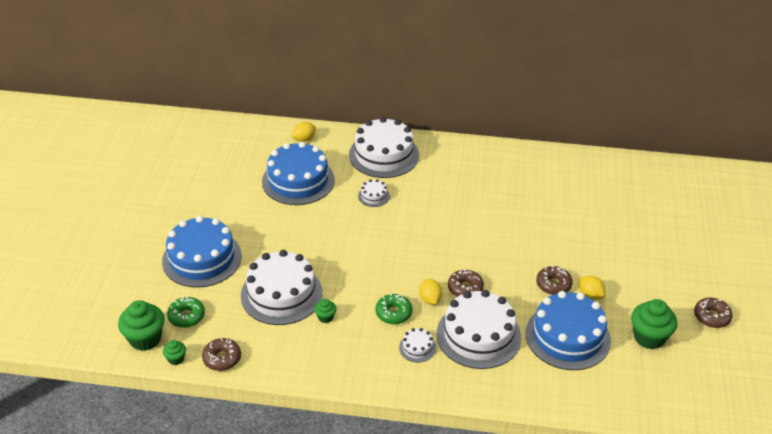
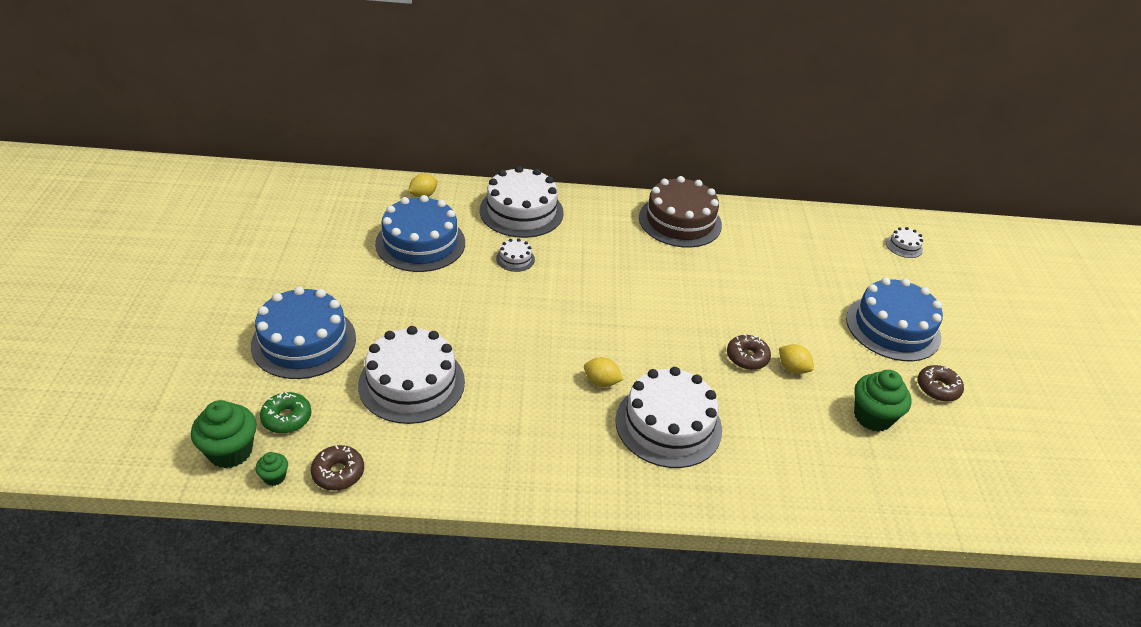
camera: 10 degrees left, 0 degrees up
green cupcake [314,299,336,323] -> none
green donut [376,294,412,324] -> none
white cake [399,328,436,362] -> white cake moved to [886,227,923,258]
yellow lemon [419,279,443,305] -> yellow lemon turned 45 degrees counterclockwise [584,357,623,387]
brown donut [448,269,484,297] -> none
blue cake [525,291,611,370] -> blue cake moved to [846,277,943,361]
none -> brown cake [639,176,722,248]

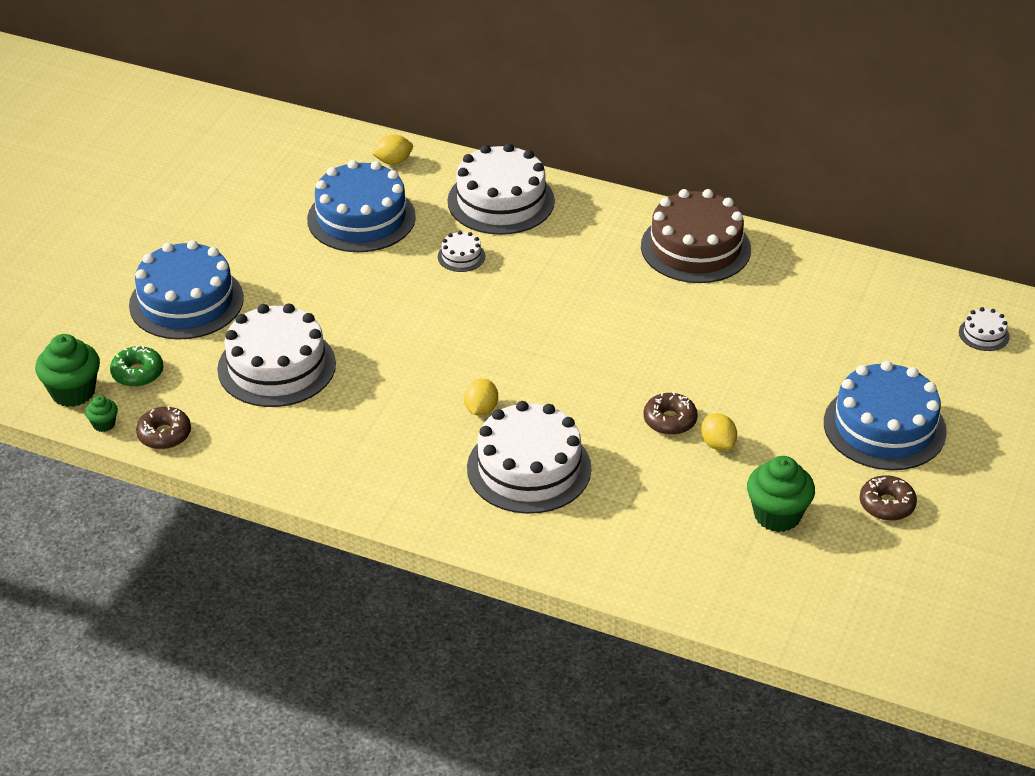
camera: 25 degrees right, 0 degrees up
yellow lemon [584,357,623,387] -> yellow lemon turned 60 degrees clockwise [464,379,498,416]

